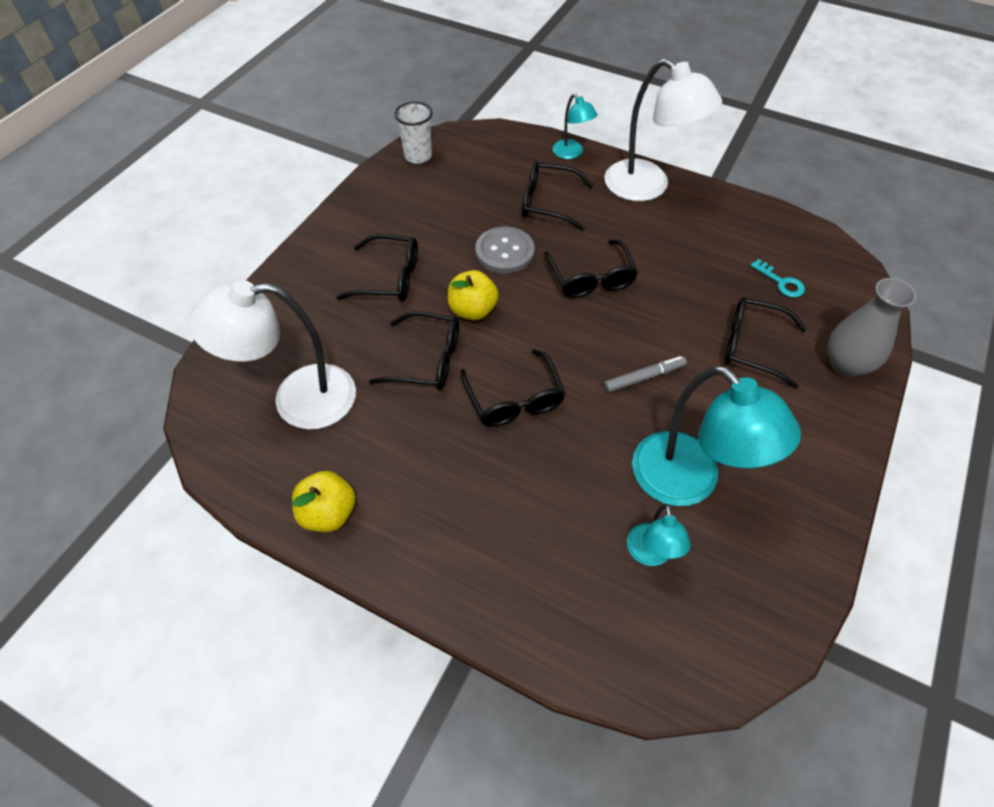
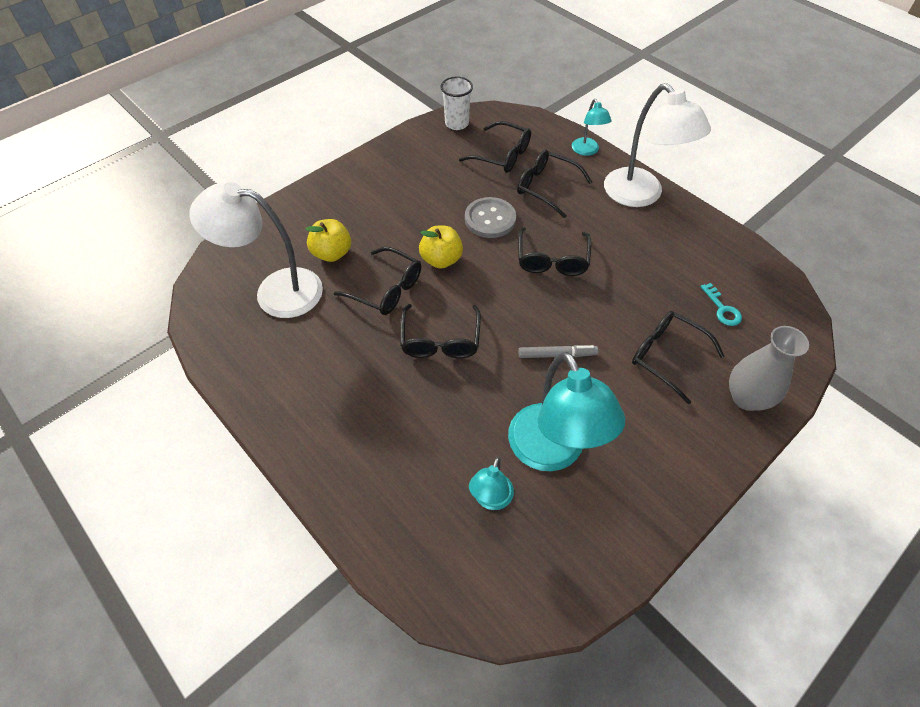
camera: 20 degrees right, 0 degrees up
yellow apple [292,471,356,532] -> yellow apple moved to [305,219,351,262]
black glasses [336,234,418,301] -> black glasses moved to [459,121,531,173]

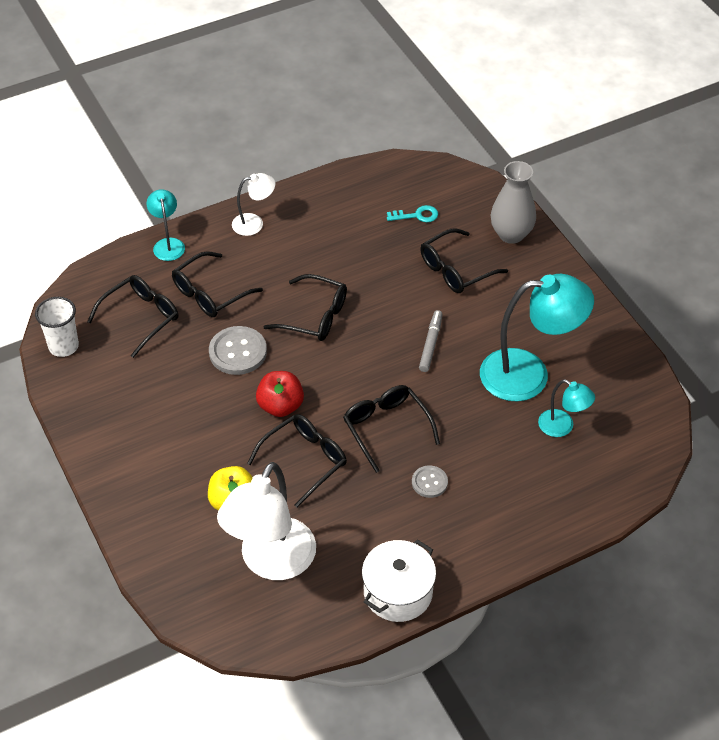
camera: 75 degrees left, 5 degrees down
black glasses [400,304,481,358] -> black glasses turned 135 degrees counterclockwise [343,385,440,473]
yellow apple [419,226,463,269] -> red apple [256,371,304,417]
turquoise lamp [572,99,612,156] -> turquoise lamp turned 105 degrees counterclockwise [147,189,185,261]
white lamp [604,83,711,207] -> white lamp [232,173,275,236], size x0.50
none -> white pot [362,539,436,622]
none -> grey button [412,465,448,498]

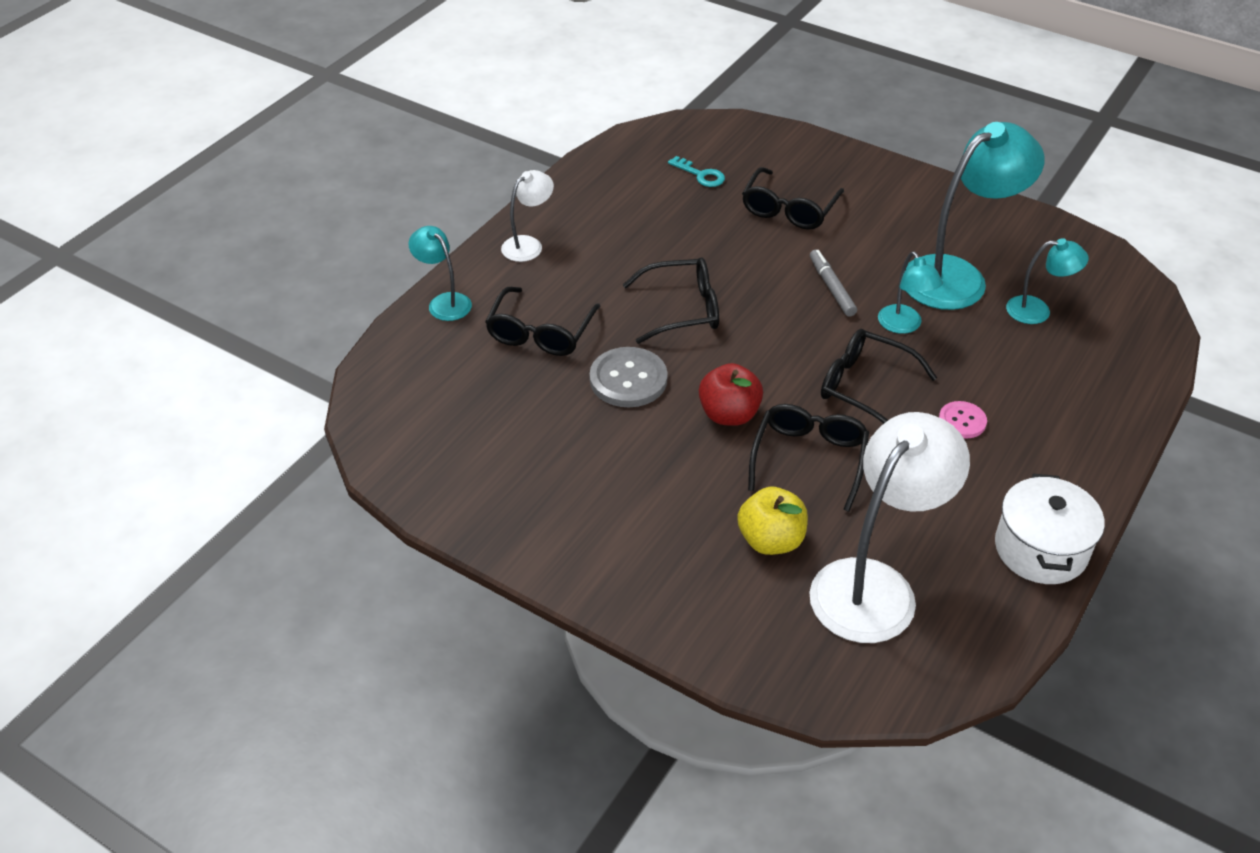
camera: 30 degrees left, 5 degrees down
white cup [35,297,79,357] -> none
black glasses [87,275,178,358] -> none
white lamp [217,462,316,580] -> white lamp turned 135 degrees counterclockwise [809,412,970,643]
turquoise key [387,205,438,222] -> turquoise key turned 75 degrees clockwise [668,156,725,187]
grey button [412,465,448,498] -> pink button [939,401,987,439]
grey vase [491,161,536,244] -> none
none -> turquoise lamp [878,251,943,334]

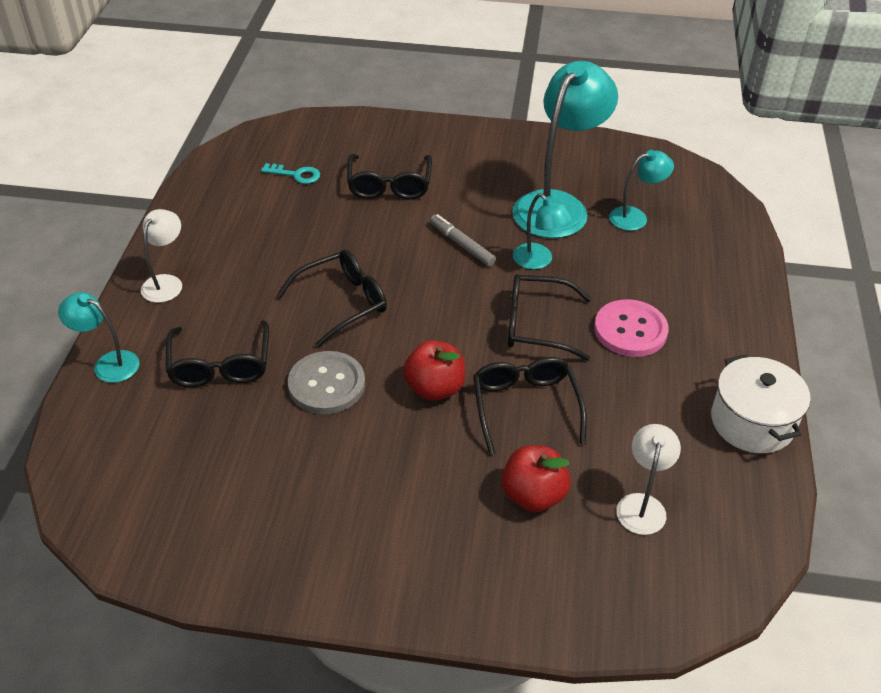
camera: 25 degrees left, 0 degrees up
yellow apple [738,487,808,555] -> red apple [502,445,571,512]
white lamp [809,412,970,643] -> white lamp [616,424,681,535], size x0.50
pink button [939,401,987,439] -> pink button [594,299,669,357], size x1.71

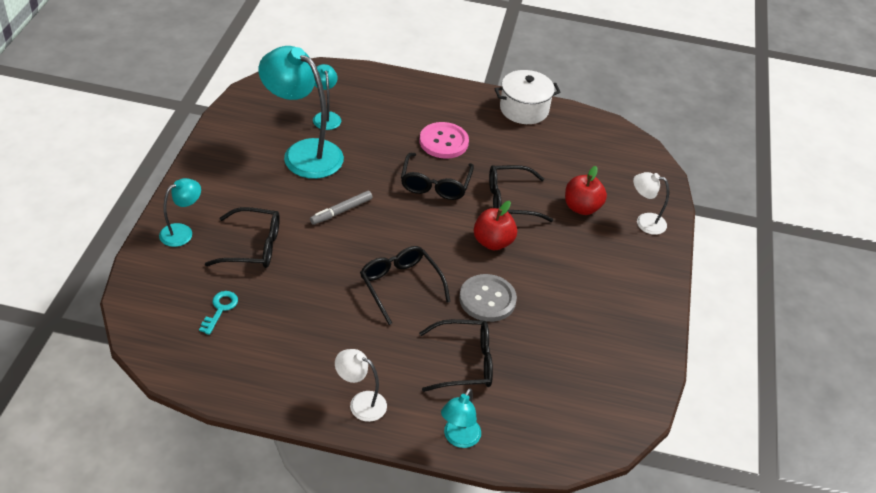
camera: 90 degrees left, 0 degrees up
turquoise lamp [513,193,573,269] -> turquoise lamp moved to [159,178,201,247]
white lamp [616,424,681,535] -> white lamp moved to [633,172,669,235]

